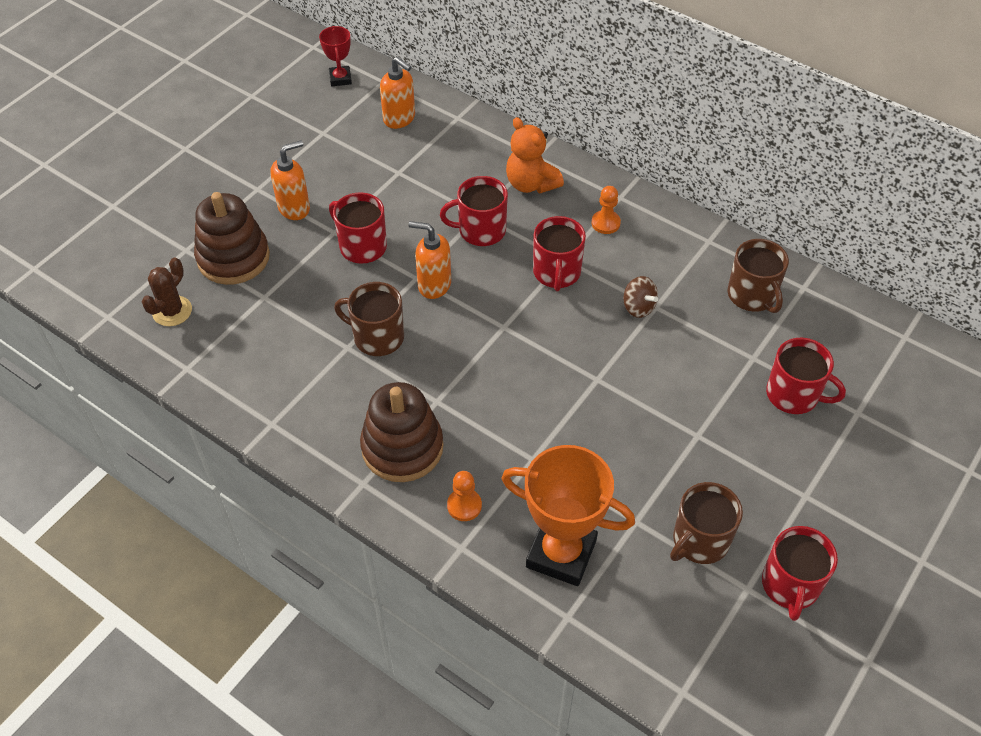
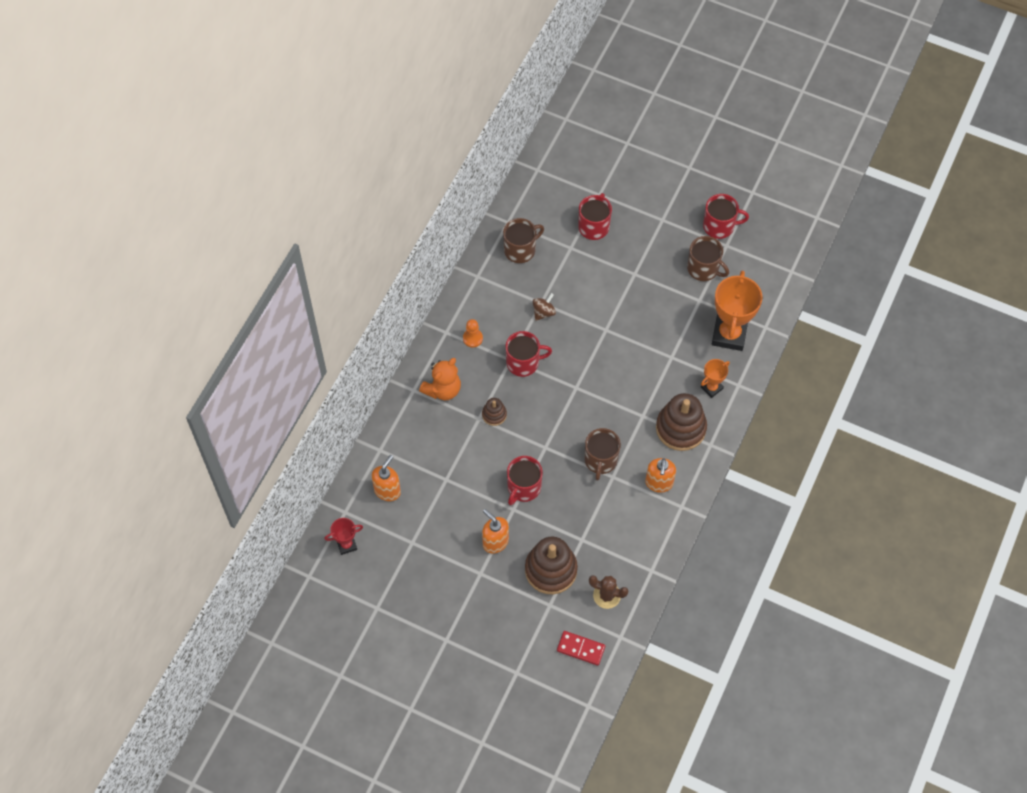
camera: 100 degrees left, 10 degrees up
orange soap dispenser [408,221,451,299] -> orange soap dispenser moved to [645,458,676,493]
red mug [440,176,508,246] -> brown stacking toy [482,398,507,426]
orange pawn [447,471,482,521] -> orange trophy [701,359,730,398]
none -> red domino [557,631,605,666]

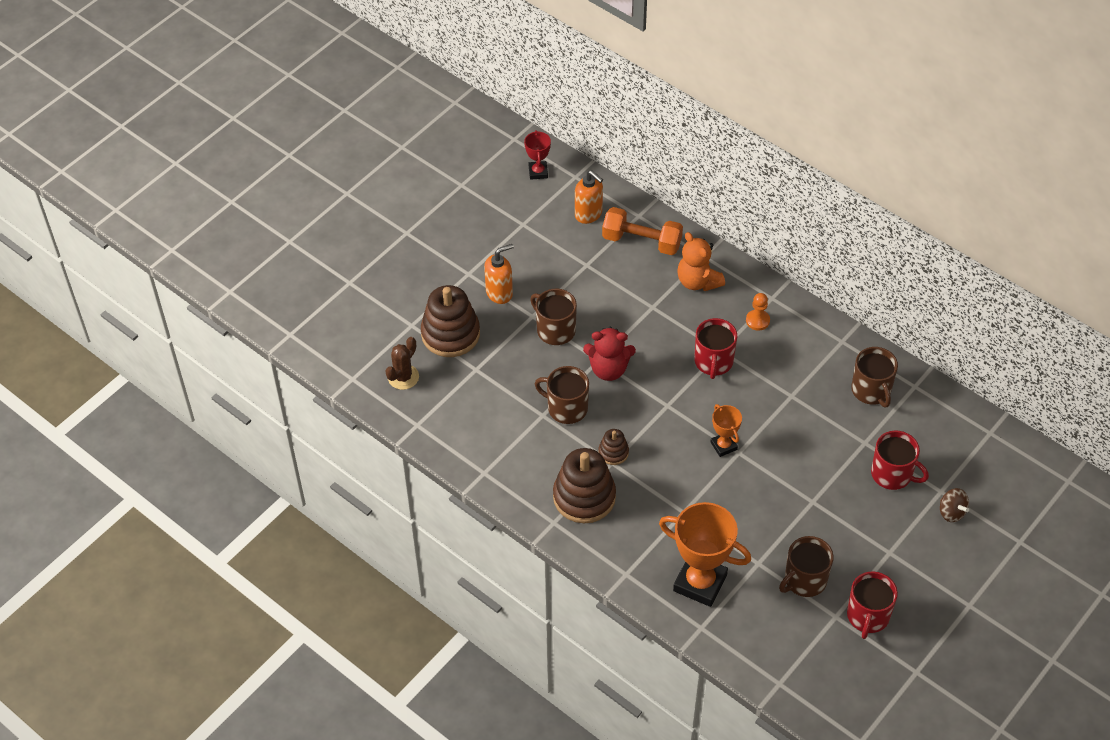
camera: 105 degrees right, 10 degrees down
brown stacking toy [482,398,507,426] -> brown stacking toy moved to [599,429,629,465]
red mug [507,456,543,506] -> brown mug [530,289,577,345]
brown spinning top [533,293,556,321] -> brown spinning top moved to [940,488,969,522]
red domino [557,631,605,666] -> none
orange soap dispenser [645,458,676,493] -> none
orange trophy [701,359,730,398] -> orange trophy moved to [711,404,742,457]
none -> red teddy bear [583,327,636,381]
none -> orange dumbbell [602,207,683,255]

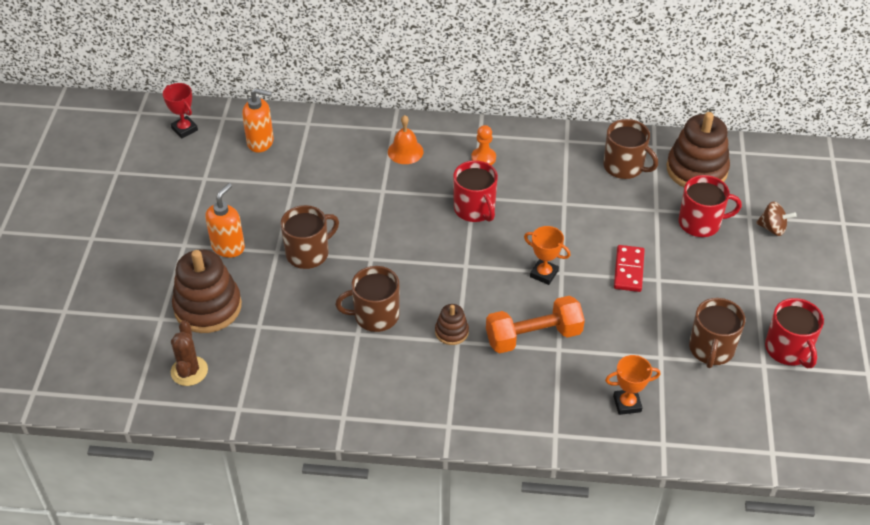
camera: 35 degrees left, 5 degrees down
brown mug [530,289,577,345] -> brown mug turned 135 degrees clockwise [281,205,339,269]
brown stacking toy [553,448,616,523] -> brown stacking toy moved to [666,112,730,187]
red teddy bear [583,327,636,381] -> none
orange dumbbell [602,207,683,255] -> orange dumbbell moved to [486,296,585,353]
orange trophy [659,502,751,607] -> orange trophy [605,355,660,415], size x0.51
orange teddy bear [677,232,725,291] -> orange bell [388,115,424,164]
none -> red domino [614,245,645,292]

